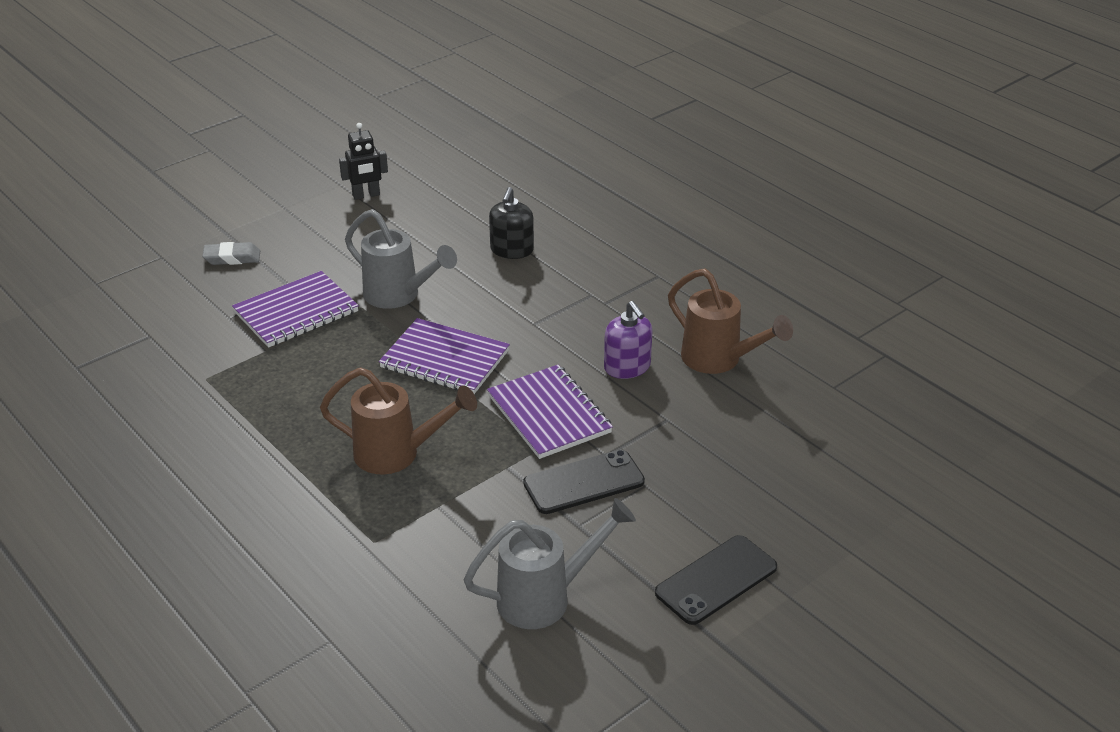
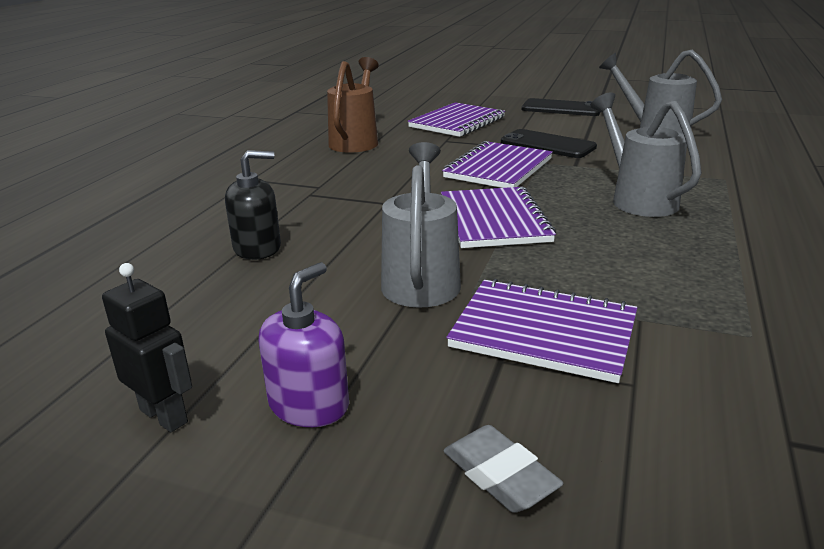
camera: 120 degrees left, 10 degrees down
brown watering can [320,367,477,474] -> grey watering can [590,92,701,217]
purple soap dispenser [604,301,653,379] -> purple soap dispenser moved to [259,262,349,427]
none -> purple notebook [408,102,505,137]

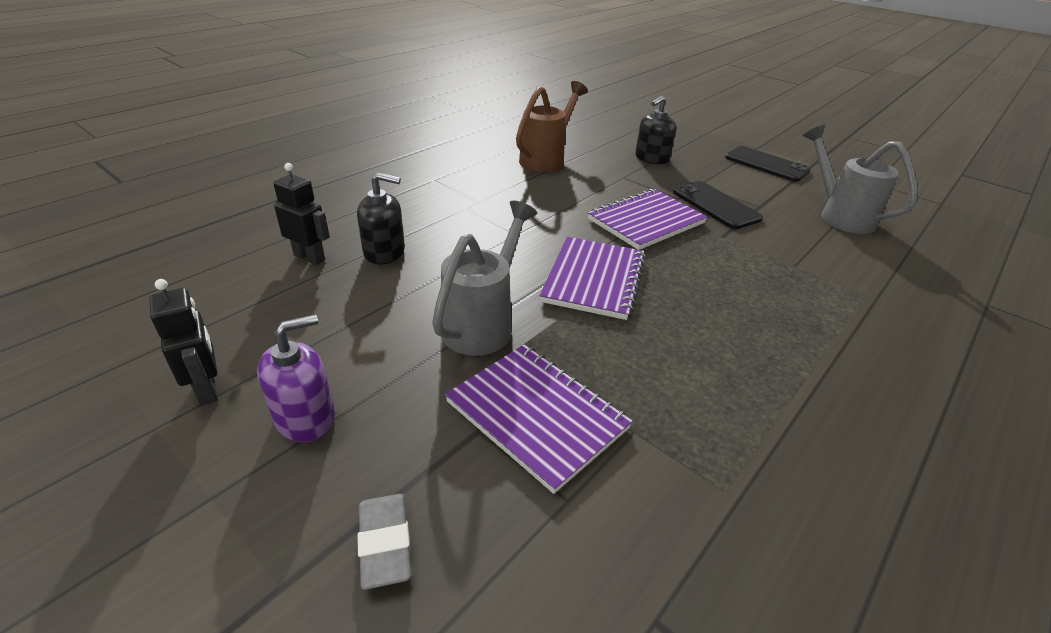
camera: 20 degrees right, 10 degrees up
purple notebook [408,102,505,137] -> black soap dispenser [635,96,676,164]
grey watering can [590,92,701,217] -> none
none -> black robot [273,163,330,265]

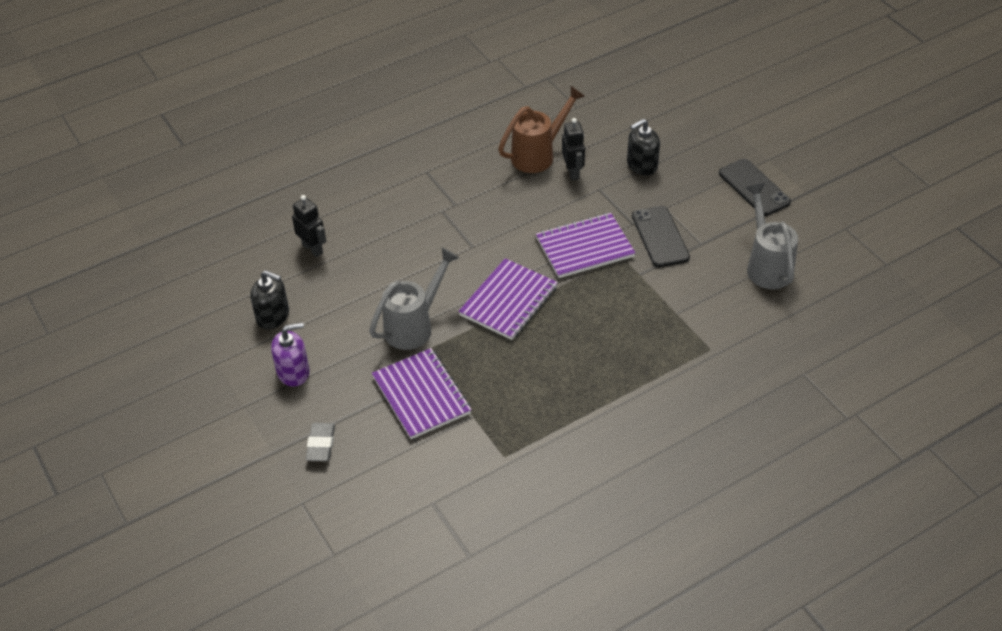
camera: 20 degrees right, 10 degrees up
black robot [149,279,218,406] -> black robot moved to [562,118,585,180]
black soap dispenser [357,172,405,264] -> black soap dispenser moved to [250,270,289,329]

